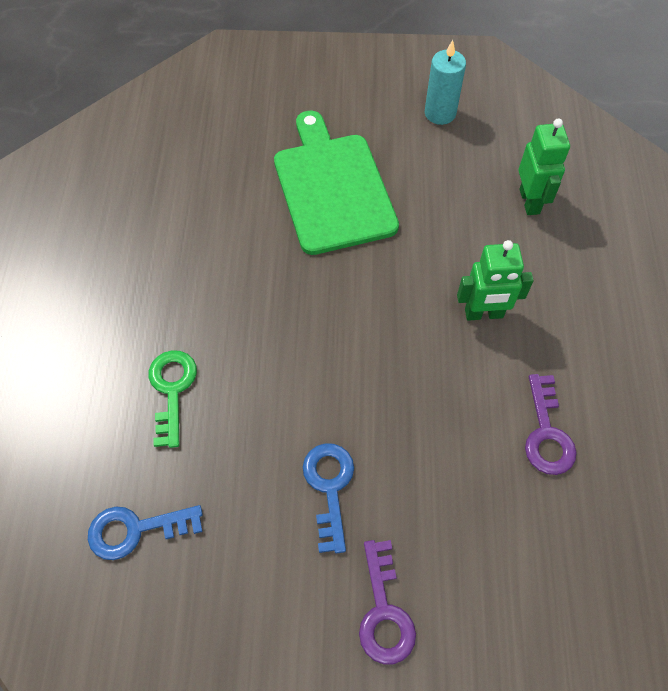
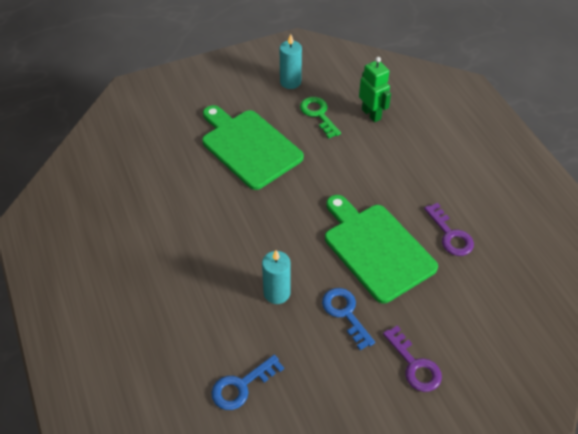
camera: 25 degrees left, 10 degrees down
green key [149,350,197,448] -> green key moved to [300,97,341,138]
green robot [457,240,534,321] -> none
none -> turquoise candle [262,250,291,304]
none -> green cutting board [325,195,438,303]

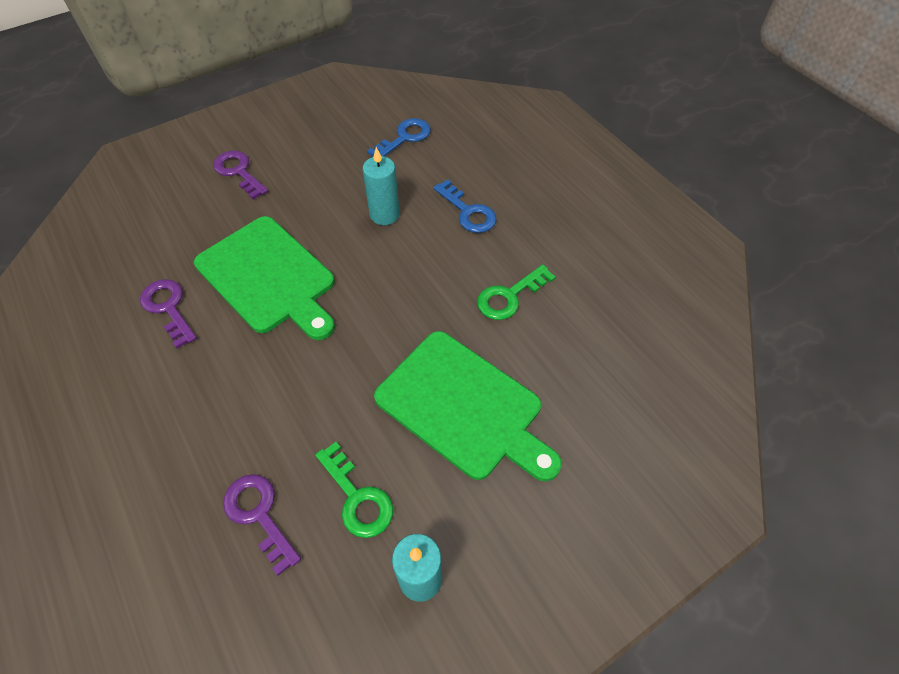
camera: 170 degrees right, 5 degrees up
blue key [322,288,375,350] -> blue key moved to [433,179,497,233]
green robot [359,57,391,122] -> purple key [223,474,301,576]
none -> green key [477,264,555,320]

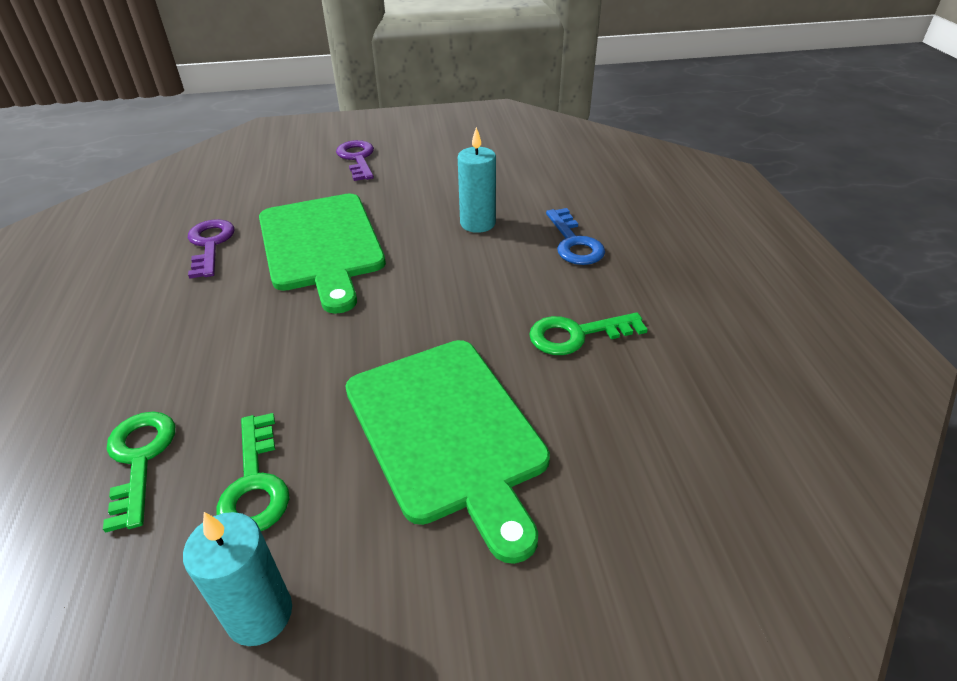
camera: 25 degrees right, 15 degrees down
purple key [223,474,301,576] -> green key [103,412,175,533]
blue key [367,118,431,157] -> none

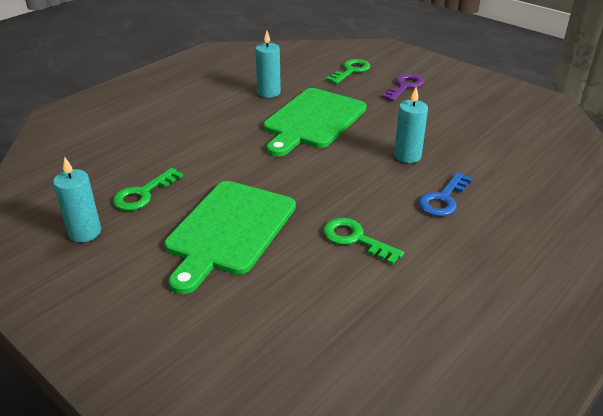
camera: 50 degrees right, 5 degrees down
green key [103,412,175,533] -> green key moved to [326,59,370,84]
purple key [188,219,234,279] -> turquoise candle [255,31,281,98]

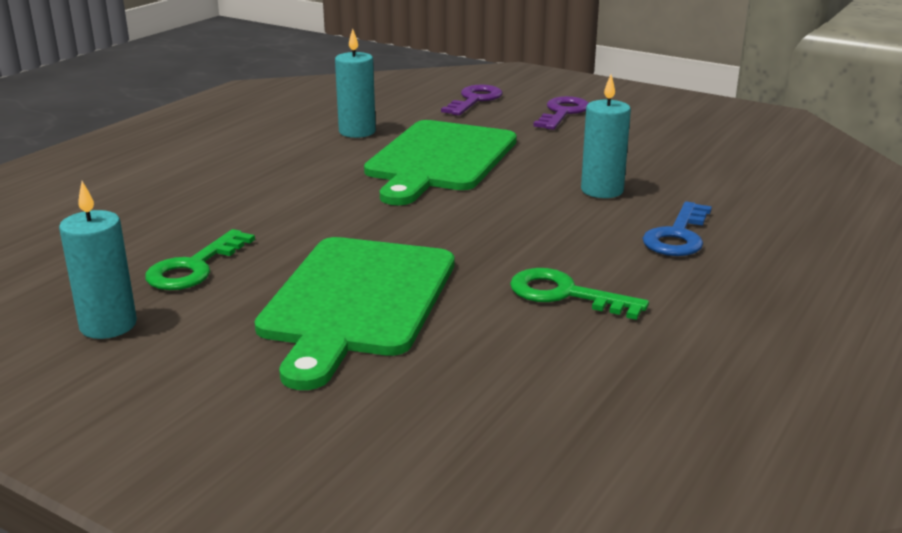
camera: 10 degrees left, 10 degrees down
green key [326,59,370,84] -> purple key [441,85,502,115]

